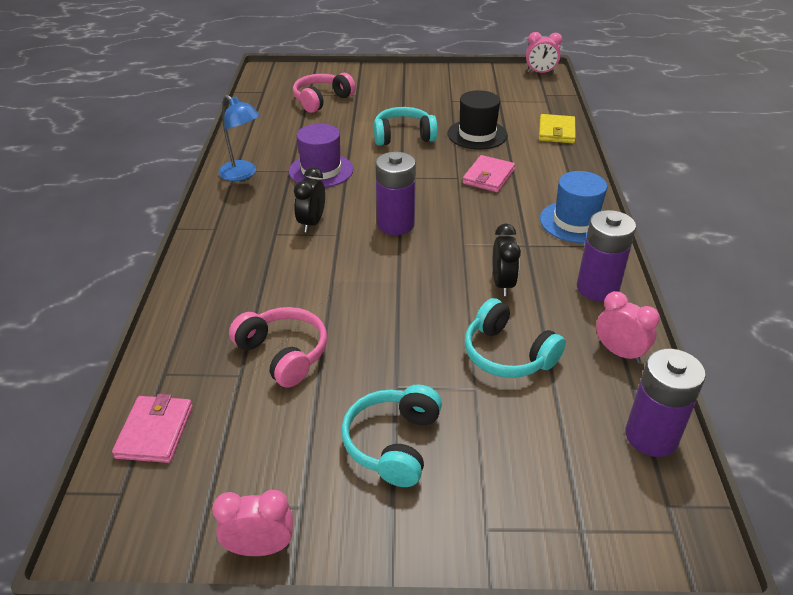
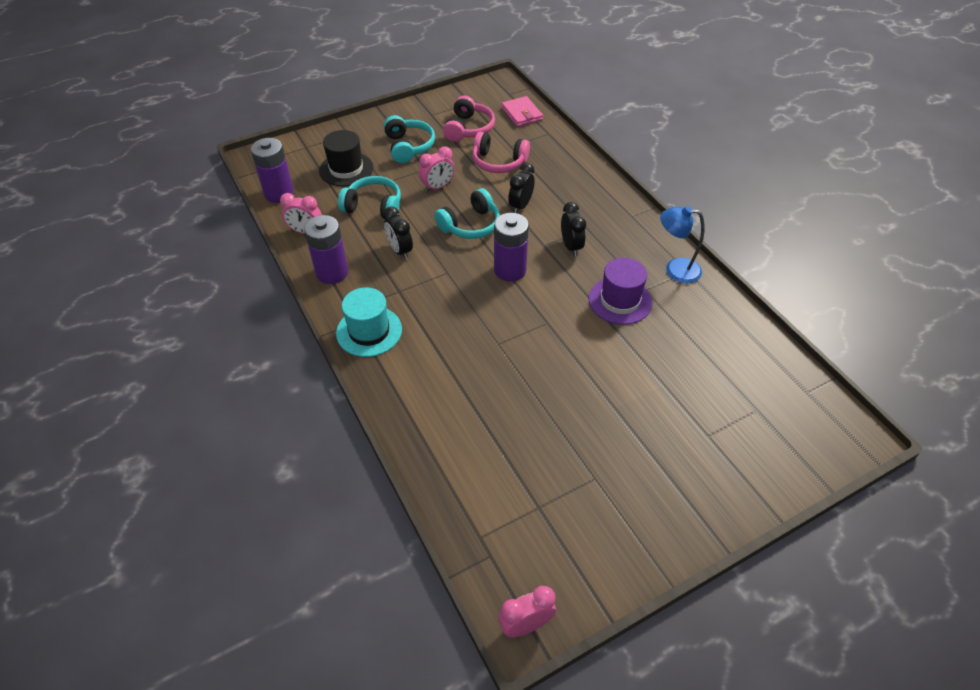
camera: 150 degrees right, 10 degrees up
pink clock [212,490,293,556] -> pink clock moved to [419,146,455,192]
pink headphones [293,73,356,113] -> pink headphones moved to [443,96,495,142]
turquoise headphones [374,107,438,146] -> turquoise headphones moved to [434,188,500,239]
black hat [448,90,508,150] -> black hat moved to [319,130,373,187]
pink wallet [463,155,515,192] -> none
yellow wallet [539,114,576,143] -> none
blue hat [540,171,607,243] -> turquoise hat [336,287,402,357]
none -> black clock [508,163,535,213]

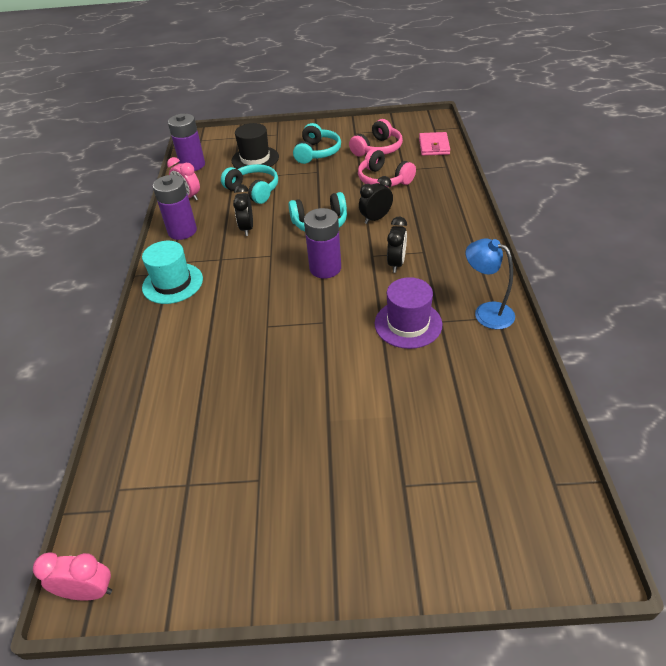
camera: 30 degrees right, 5 degrees down
pink clock [419,146,455,192] -> none

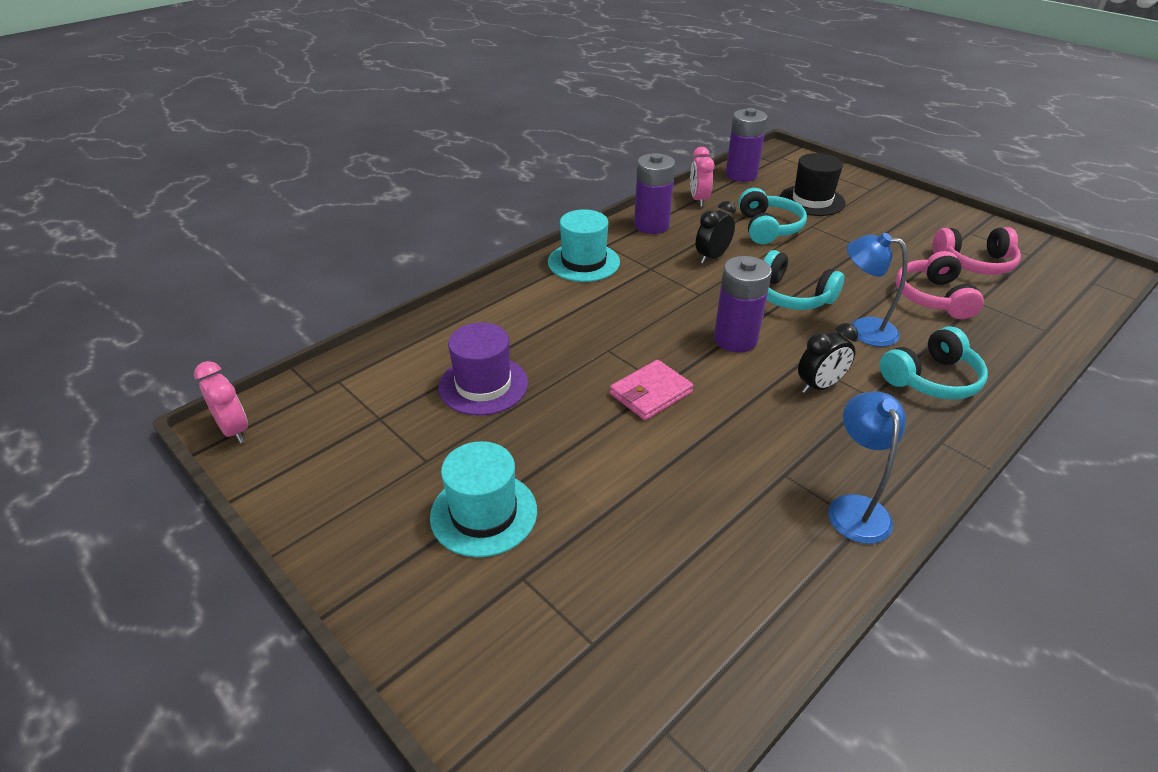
camera: 45 degrees right, 5 degrees down
turquoise headphones [293,123,341,164] -> turquoise headphones moved to [880,326,988,400]
black clock [359,176,393,224] -> blue lamp [847,233,908,347]
purple hat [375,277,443,349] -> purple hat moved to [439,323,528,415]
pink wallet [419,132,450,156] -> pink wallet moved to [610,360,694,420]
none -> turquoise hat [430,441,537,557]

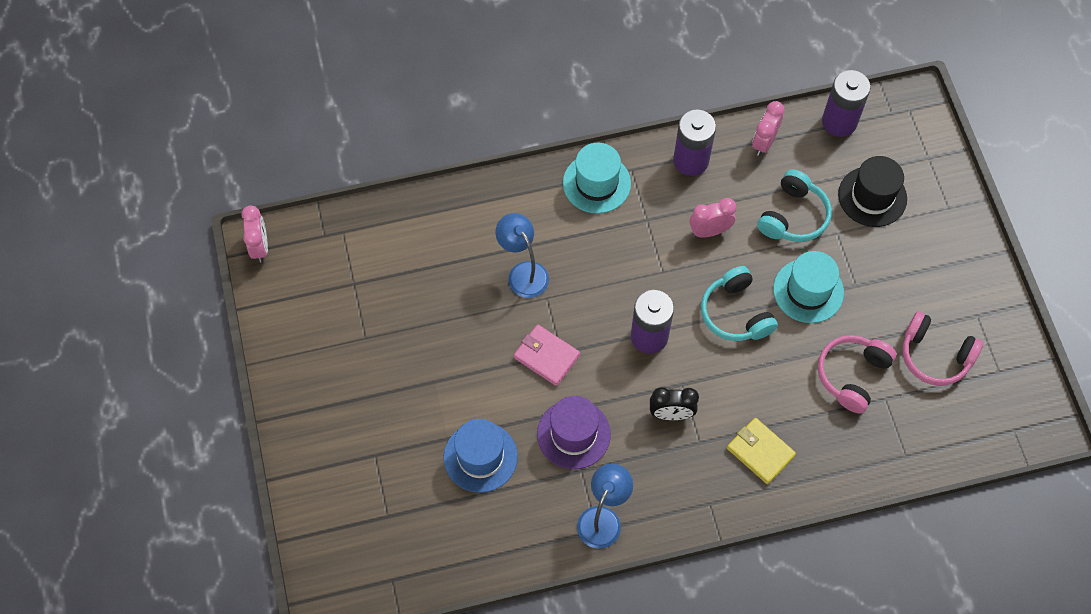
camera: 30 degrees right, 25 degrees up
turquoise hat [430,441,537,557] -> turquoise hat moved to [773,251,844,323]
purple hat [439,323,528,415] -> purple hat moved to [537,396,611,469]
pink wallet [610,360,694,420] -> pink wallet turned 45 degrees clockwise [514,324,580,386]
black clock [696,201,736,264] -> pink clock [690,198,736,238]
blue lamp [847,233,908,347] -> blue lamp moved to [496,213,549,298]
turquoise headphones [880,326,988,400] -> yellow wallet [727,418,796,484]
none -> blue hat [444,419,518,493]

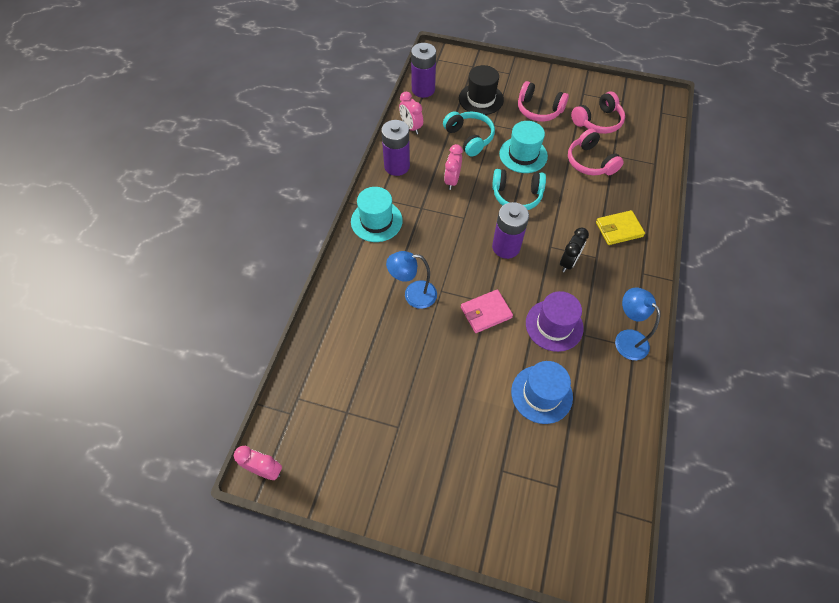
camera: 60 degrees left, 5 degrees down
none -> pink headphones [518,81,569,122]

